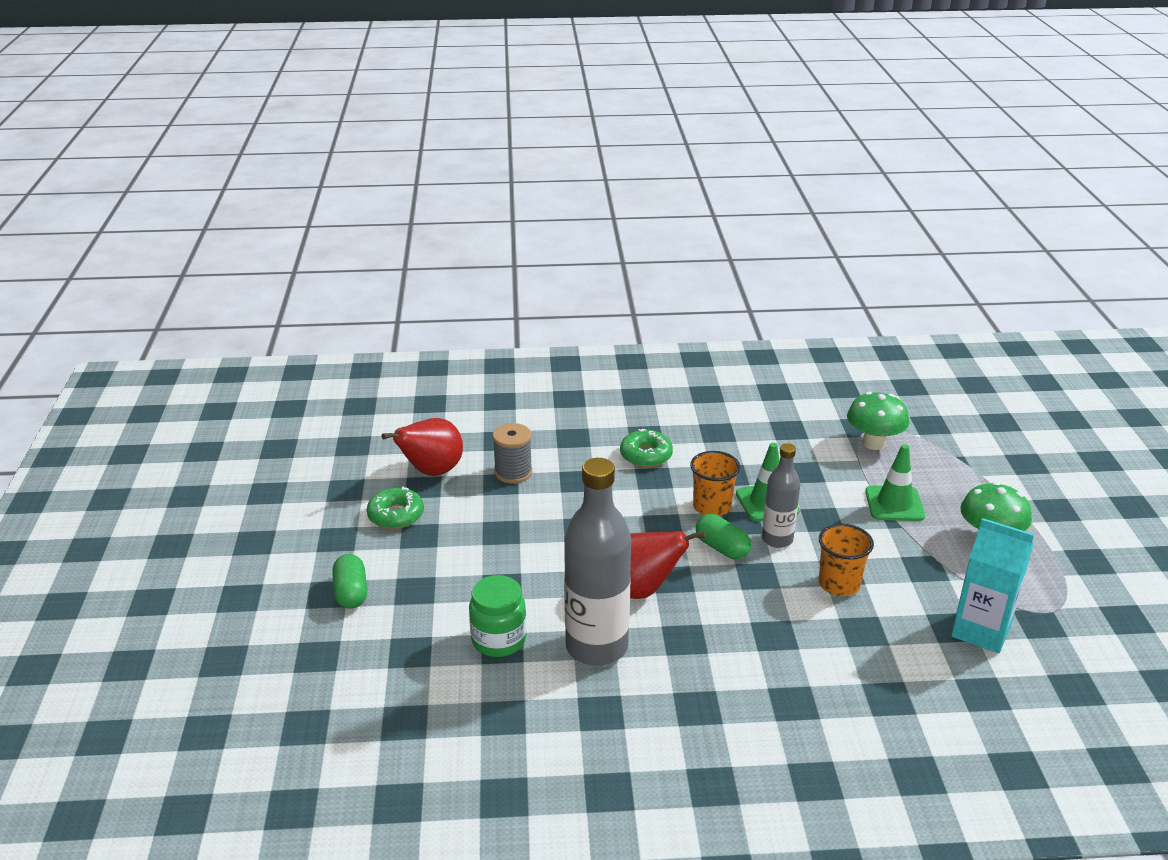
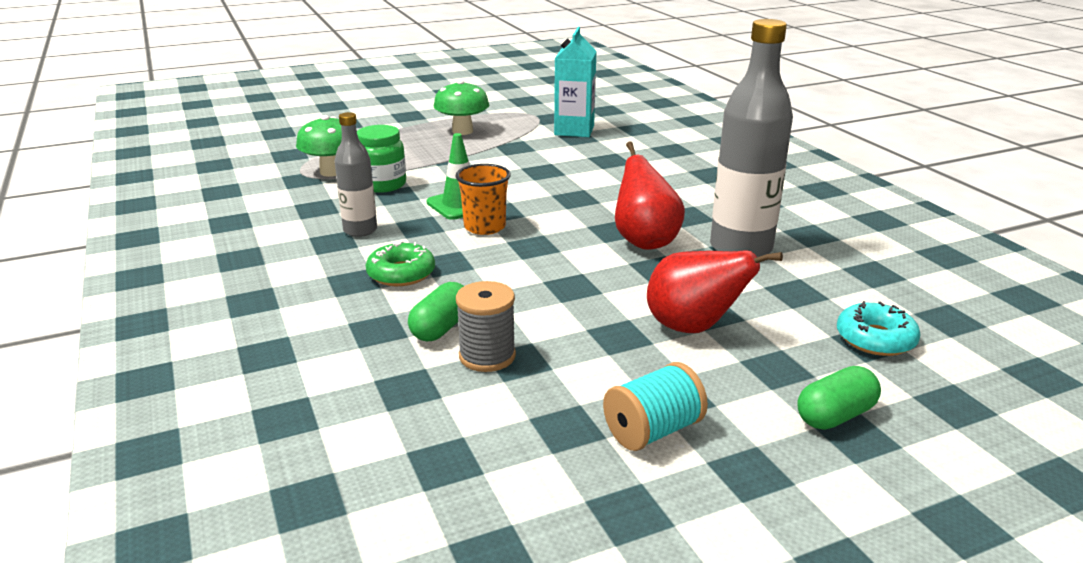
camera: 110 degrees left, 5 degrees down
green donut [367,487,424,529] -> turquoise spool [603,362,708,451]
red pear [382,418,463,476] -> red pear moved to [647,250,783,333]
green jar [469,575,527,657] -> green jar moved to [357,125,406,193]
green capsule [696,514,751,559] -> green capsule moved to [408,282,464,341]
grey bottle [762,443,800,548] -> grey bottle moved to [334,112,377,237]
orange cup [819,524,874,596] -> none
green traffic cone [865,444,925,521] -> none
none -> turquoise donut [837,301,921,356]

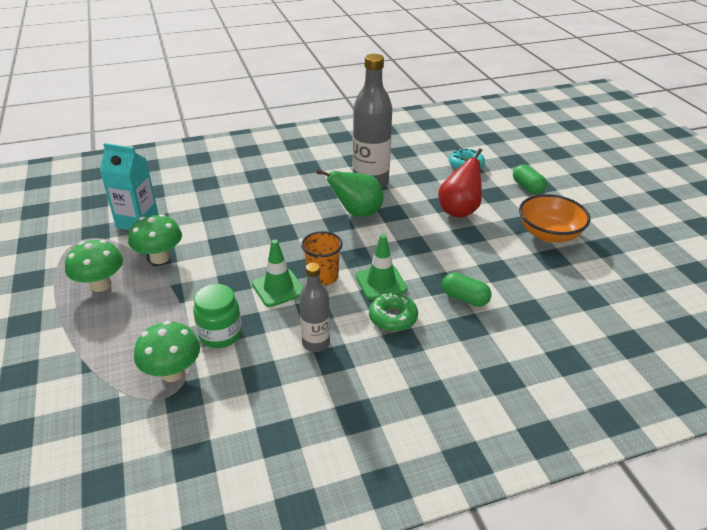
camera: 85 degrees left, 10 degrees up
grey spool [456,281,516,372] -> none
turquoise spool [603,362,708,451] -> orange bowl [519,194,591,242]
red pear [615,141,685,250] -> green pear [316,169,383,217]
none -> green mushroom [128,214,182,264]
none -> green traffic cone [356,234,408,300]

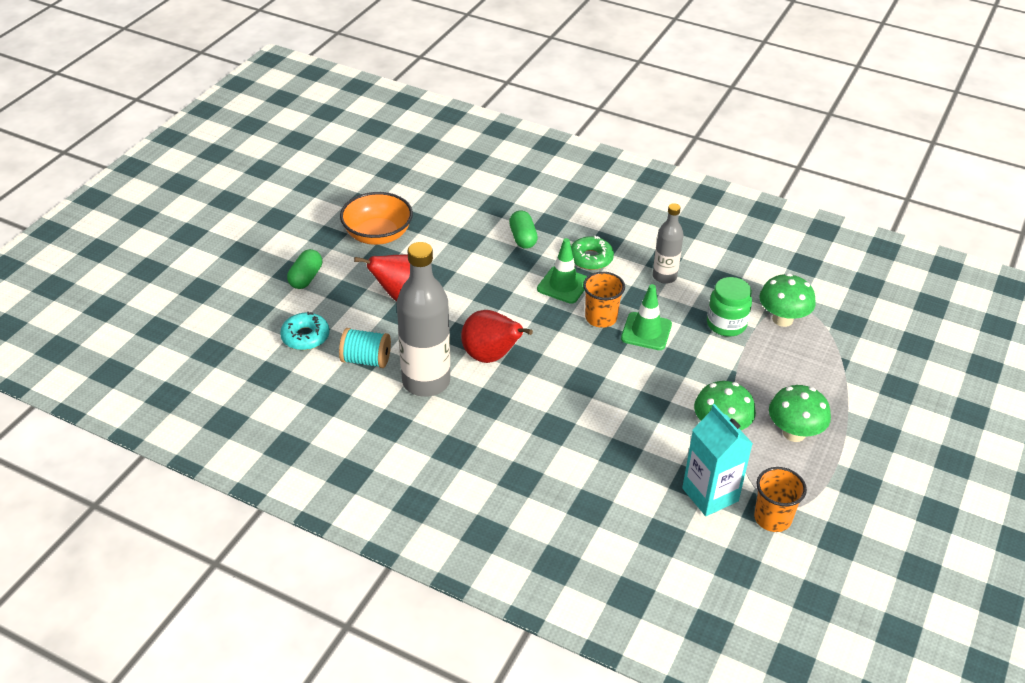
camera: 135 degrees left, 5 degrees up
green pear [316,169,383,217] -> red pear [461,310,533,363]
none -> turquoise spool [339,328,391,368]
none -> orange cup [754,467,807,532]

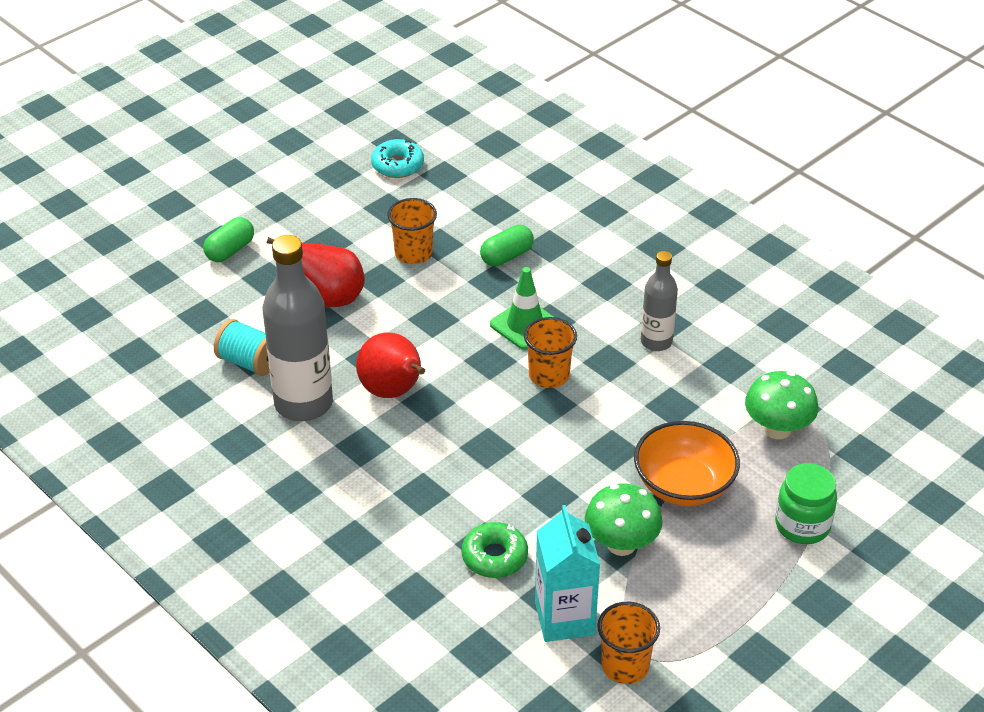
camera: 20 degrees right, 0 degrees up
turquoise donut [280,312,330,350] -> turquoise donut moved to [371,139,424,178]
orange bowl [340,192,413,245] -> orange bowl moved to [634,421,740,506]
green capsule [509,210,538,249] -> green capsule turned 45 degrees clockwise [480,225,534,266]
green donut [571,236,614,270] -> green donut moved to [462,522,528,578]
green traffic cone [621,284,672,350] -> none
green jar [707,277,752,336] -> green jar moved to [775,463,837,544]
green mushroom [769,385,831,442] -> none
none -> orange cup [387,198,437,264]

